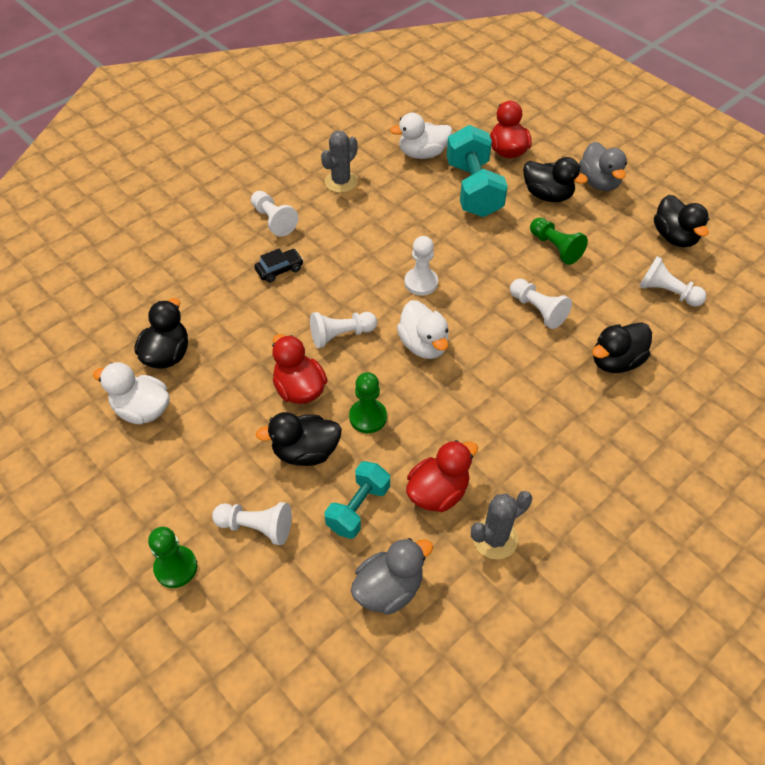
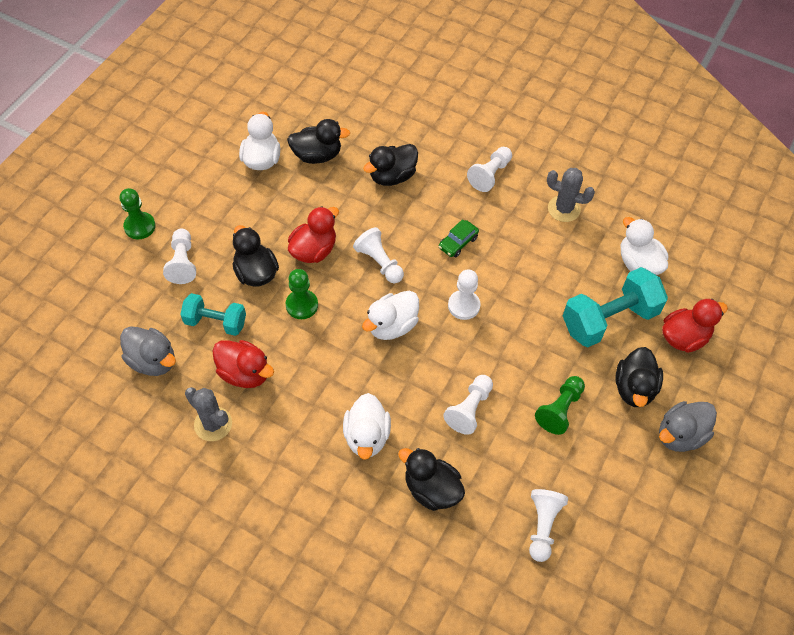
camera: 70 degrees right, 5 degrees up
black car [254,248,304,283] -> none
black duck [654,195,709,247] -> black duck moved to [363,144,418,186]
none -> white duck [343,393,391,460]
none -> green car [439,219,479,257]

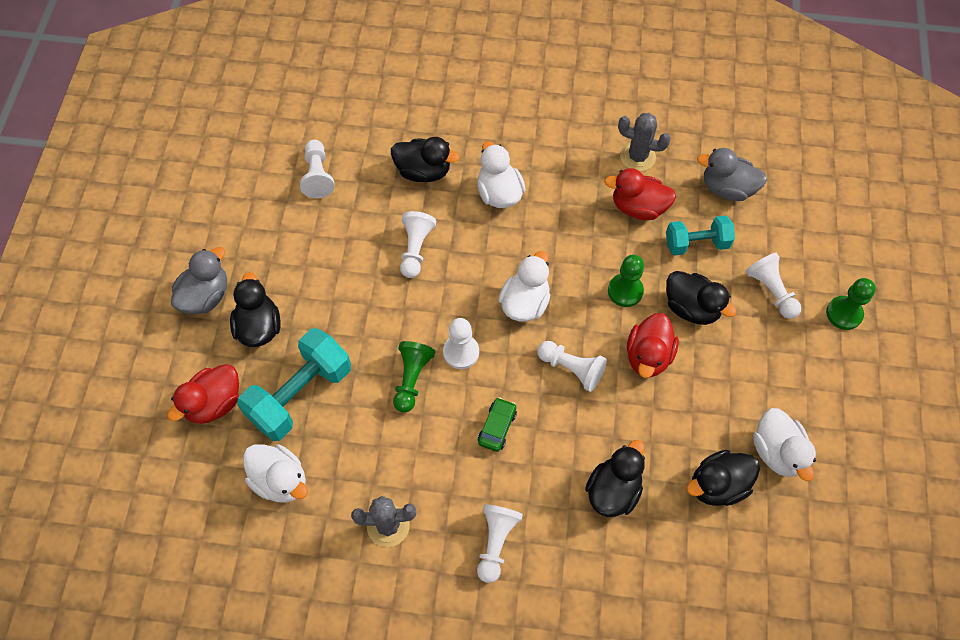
camera: 160 degrees right, 5 degrees up
green pawn [535,376,585,435] -> green pawn moved to [393,341,435,413]

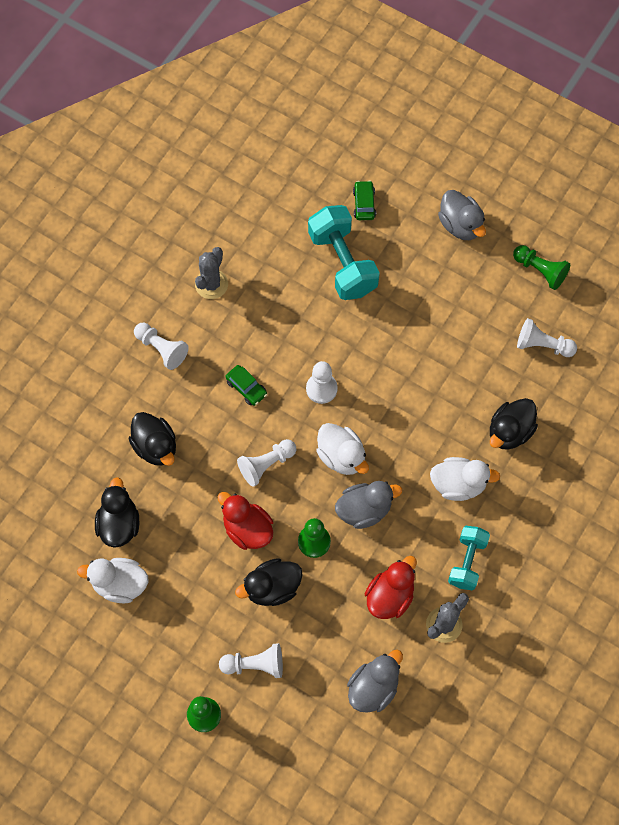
camera: 115 degrees right, 5 degrees up
red duck [167,364,239,424] -> green car [353,181,376,220]
black duck [230,272,281,347] -> none
white duck [243,444,308,503] -> none
green pawn [393,341,435,413] -> green pawn moved to [513,245,570,290]
white pawn [400,211,436,278] -> none
turquoise dumbbell [666,215,735,256] -> turquoise dumbbell moved to [448,526,490,590]
none -> grey duck [335,481,402,529]

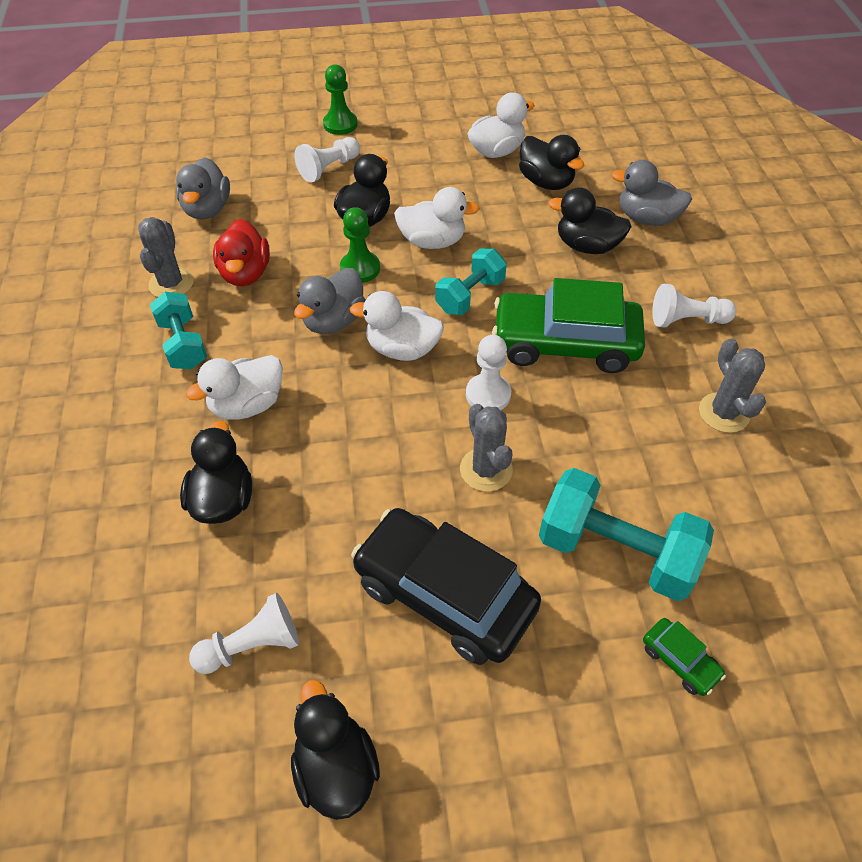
camera: 140 degrees right, 15 degrees down
red duck [218,492,273,550] -> white duck [394,187,480,249]
green car [225,365,267,406] -> green car [492,278,645,373], size x2.39
white pawn [237,439,296,487] -> turquoise dumbbell [435,249,507,315]
grey duck [438,190,486,240] -> grey duck moved to [612,160,692,226]
green pawn [513,245,570,290] -> black duck [291,680,380,820]
none -> black car [351,508,541,665]
none -> grey cactus [460,404,513,492]

